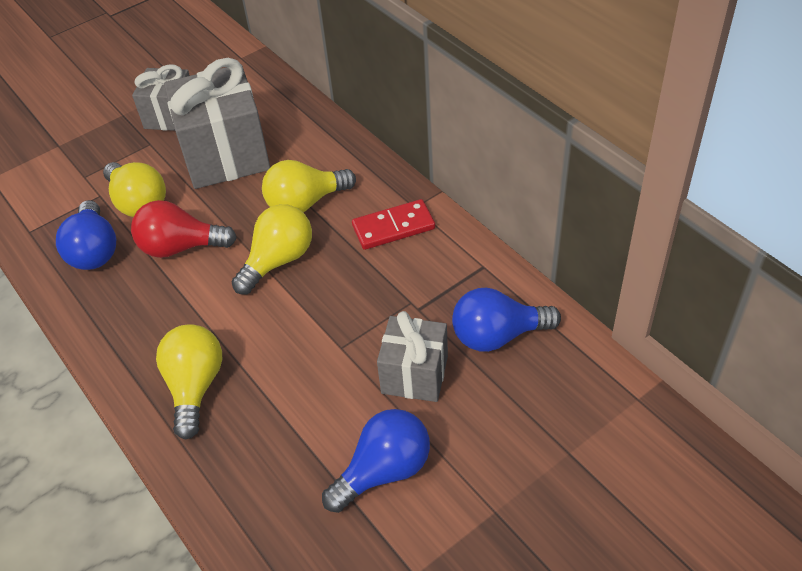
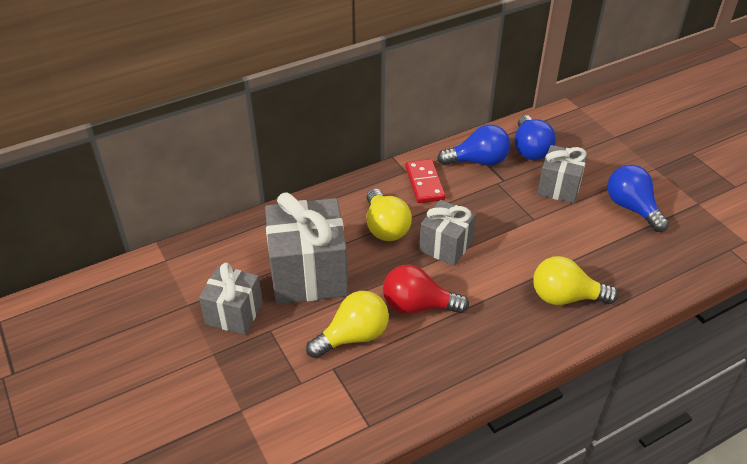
camera: 85 degrees left, 5 degrees down
blue light bulb [56,200,116,270] -> blue light bulb moved to [437,124,511,166]
red light bulb [131,200,237,258] -> red light bulb turned 90 degrees clockwise [383,264,469,314]
yellow light bulb [232,204,312,294] -> grey gift [419,200,476,266]

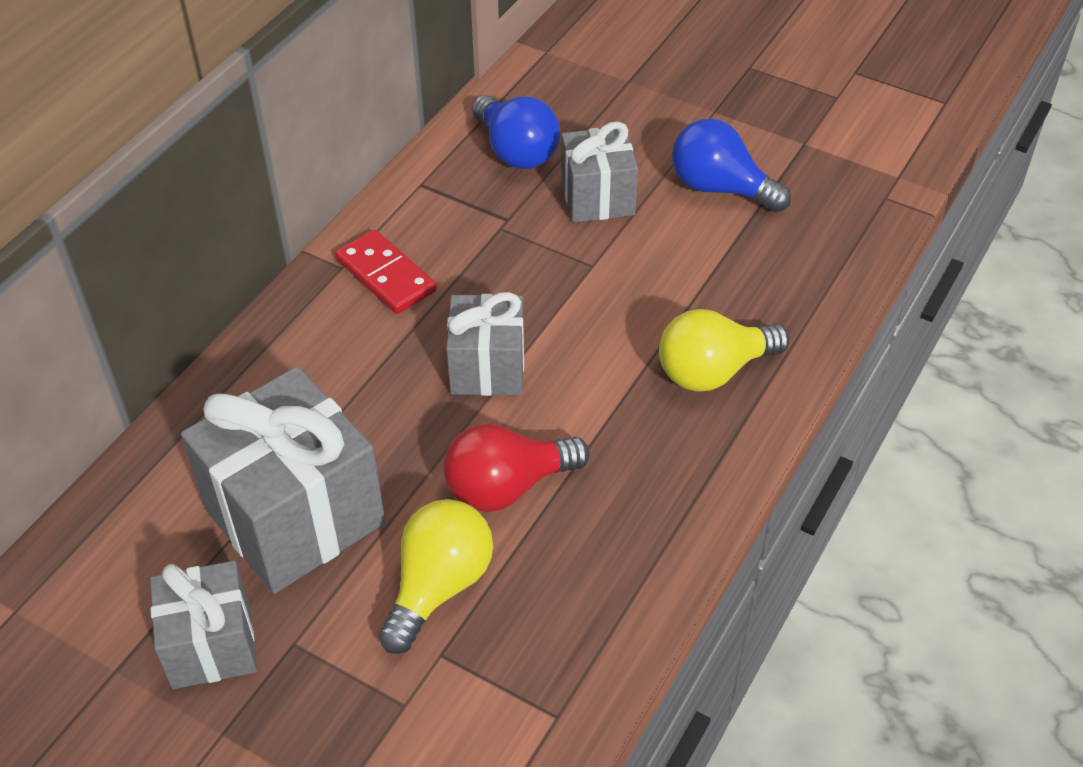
camera: 30 degrees left, 5 degrees up
yellow light bulb [366,189,412,241] -> none
blue light bulb [437,124,511,166] -> none

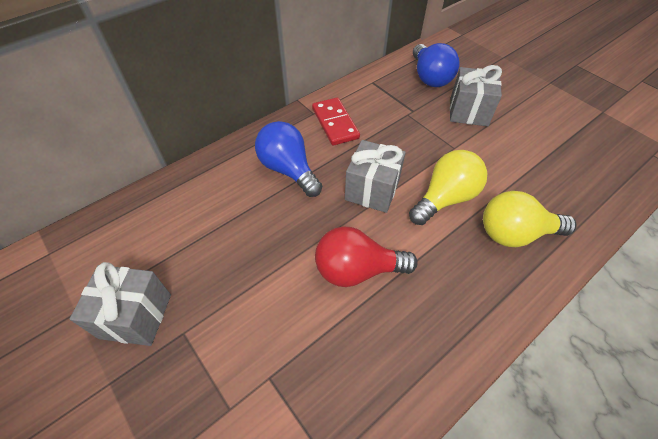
camera: 20 degrees right, 5 degrees up
grey gift [181,366,385,594] -> none
yellow light bulb [378,499,493,654] -> yellow light bulb moved to [409,150,487,225]
blue light bulb [672,119,791,212] -> blue light bulb moved to [255,121,322,197]

